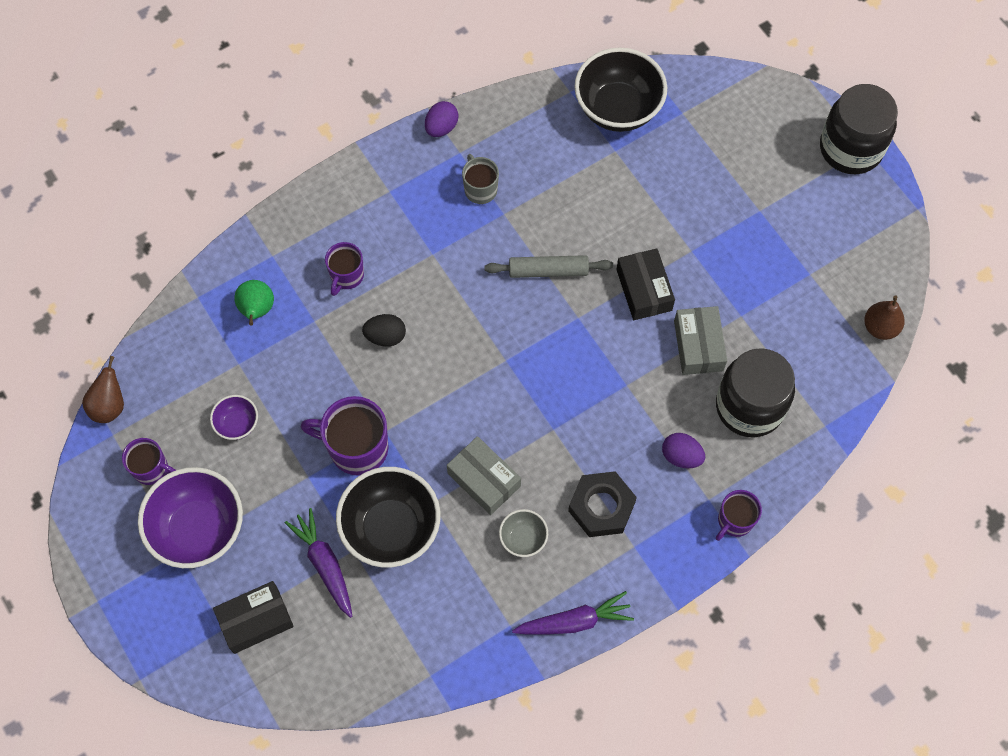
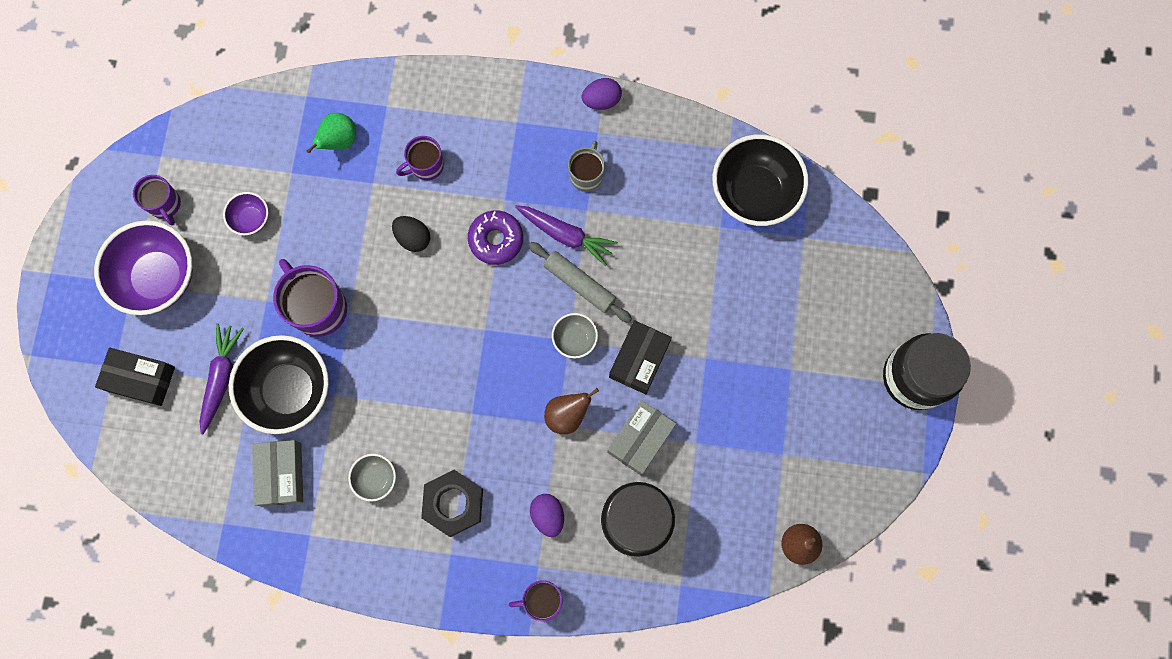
camera: 40 degrees right, 10 degrees up
brown pear [82,356,124,423] -> brown pear moved to [544,388,599,434]
grey box [447,436,521,515] -> grey box moved to [252,440,303,506]
purple carrot [512,591,634,635] -> purple carrot moved to [515,205,618,266]
none -> purple donut [468,210,523,265]
none -> grey bowl [552,313,598,358]

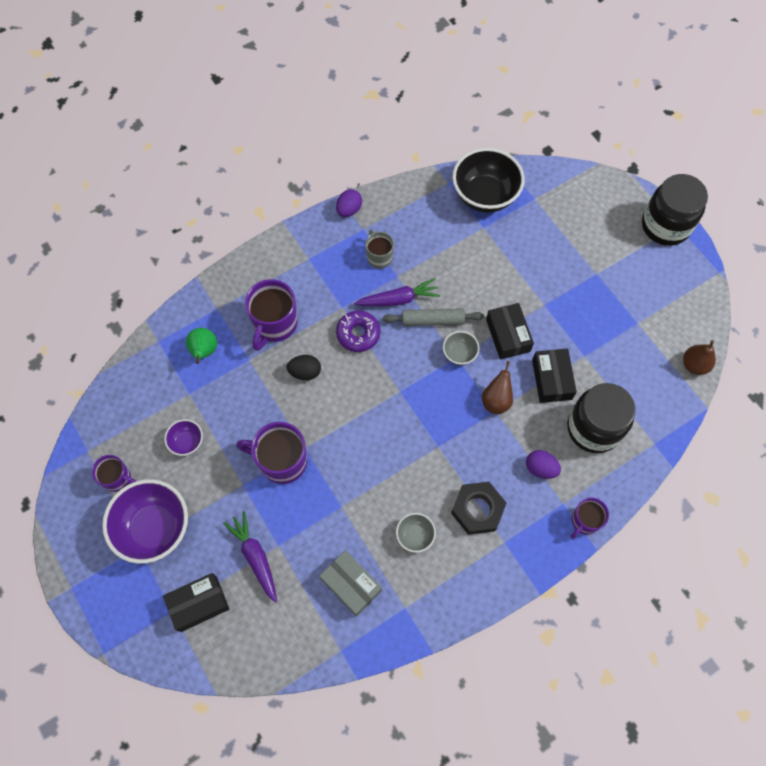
camera: 40 degrees left, 10 degrees down
black bowl [229,335,329,434] -> none
purple mug [396,136,444,180] -> purple mug [245,279,298,351], size x1.66
grey box [607,400,676,476] -> black box [532,349,577,403]

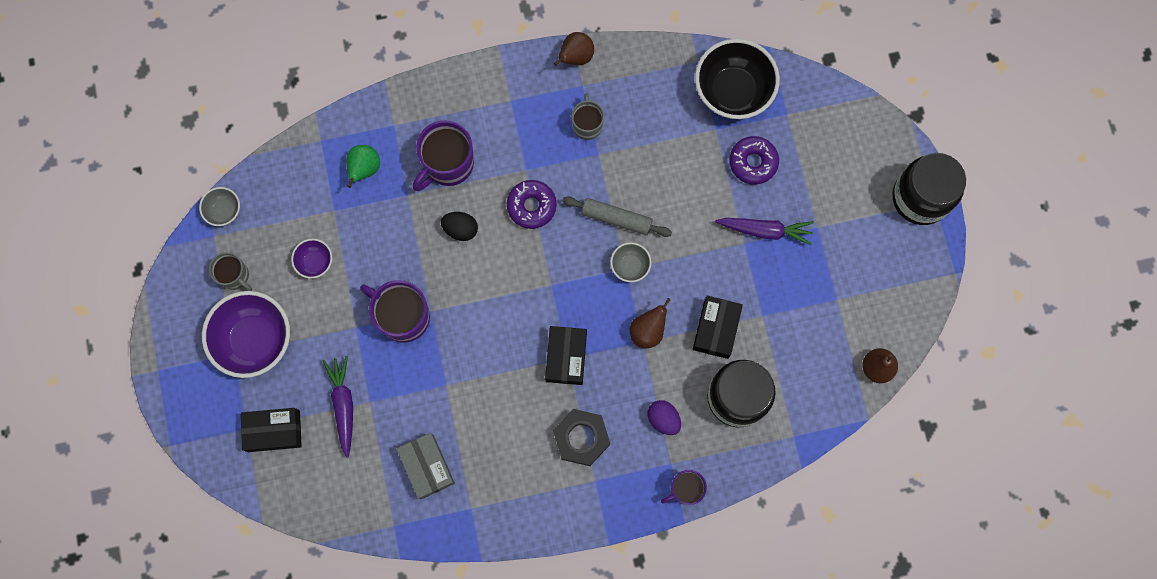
camera: 20 degrees right, 10 degrees up
purple mug [92,455,136,492] -> grey mug [209,252,252,291]
purple egg [336,189,362,217] -> brown pear [554,32,594,66]
purple carrot [354,278,440,306] -> purple carrot moved to [715,218,814,245]
grey bowl [396,513,436,553] -> grey bowl moved to [199,187,240,226]
black box [486,303,534,360] -> black box moved to [545,326,587,385]
none -> purple donut [729,136,779,185]

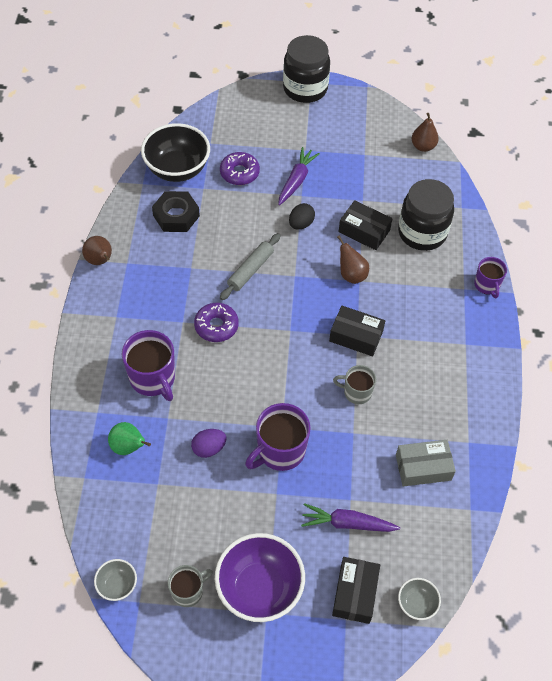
camera: 75 degrees left, 20 degrees down
purple bowl [291,239,332,279] -> none
black egg [441,212,478,241] -> black egg moved to [289,203,315,230]
black nut [553,409,610,466] -> black nut moved to [152,191,200,232]
grey mug [571,93,604,140] -> grey mug moved to [333,365,376,404]
grey bowl [610,242,652,282] -> grey bowl moved to [398,578,441,620]
purple egg [647,400,681,435] -> purple egg moved to [191,429,227,458]

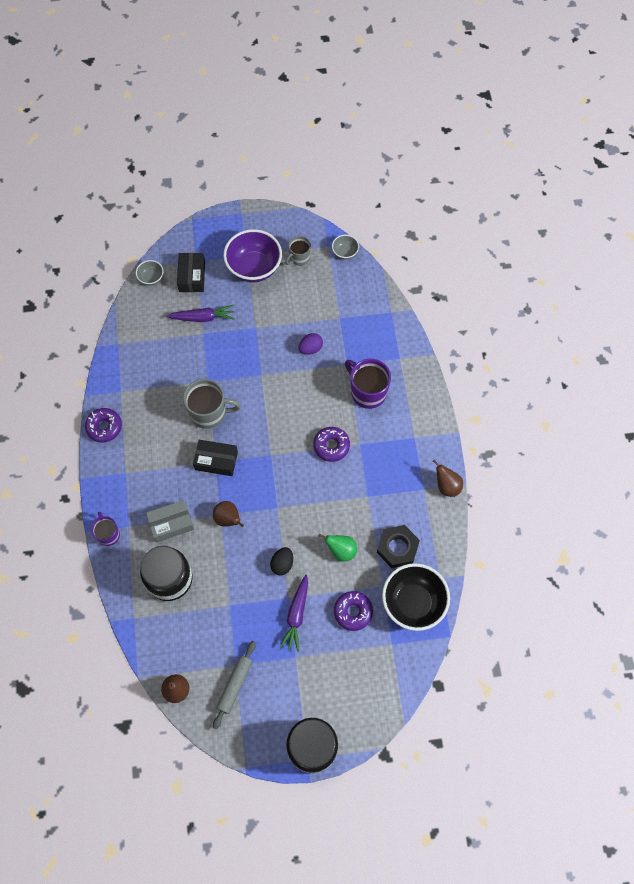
camera: 170 degrees right, 10 degrees up
green pear [108,422,151,455] -> green pear moved to [319,534,357,562]
grey rolling pin [220,233,280,300] -> grey rolling pin moved to [213,641,256,729]
purple mug [245,403,311,471] -> none
grey mug [333,365,376,404] -> grey mug [183,379,241,429], size x1.66
black box [339,200,393,250] -> none
grey box [396,440,456,486] -> grey box moved to [146,500,194,542]
none -> purple donut [85,408,122,443]

